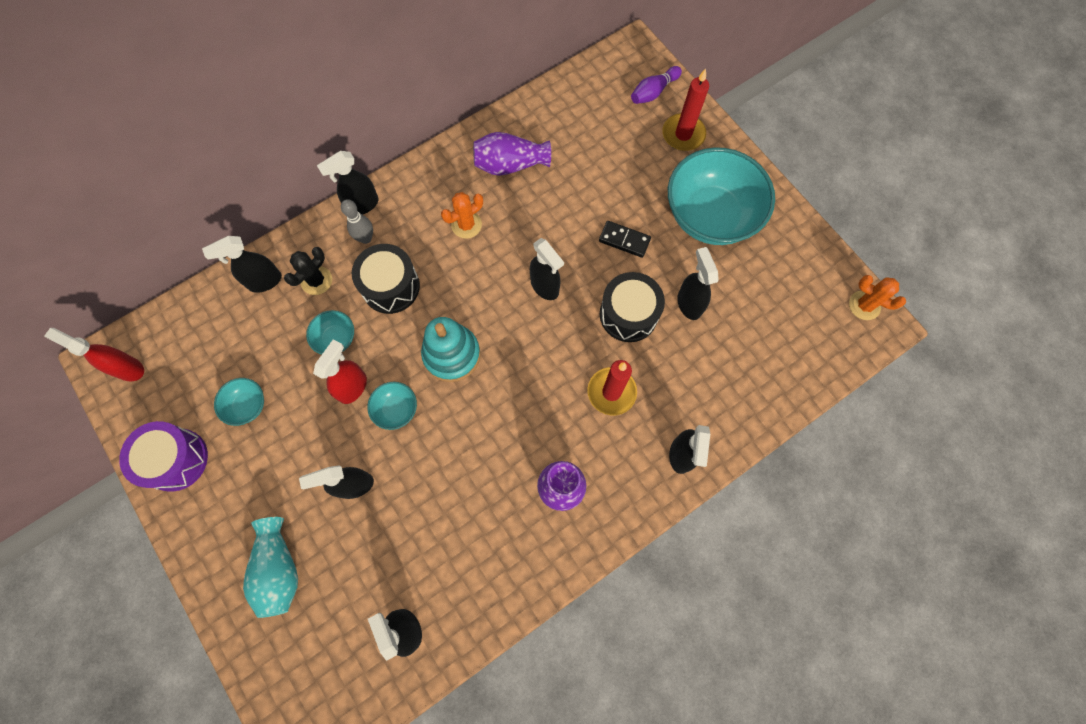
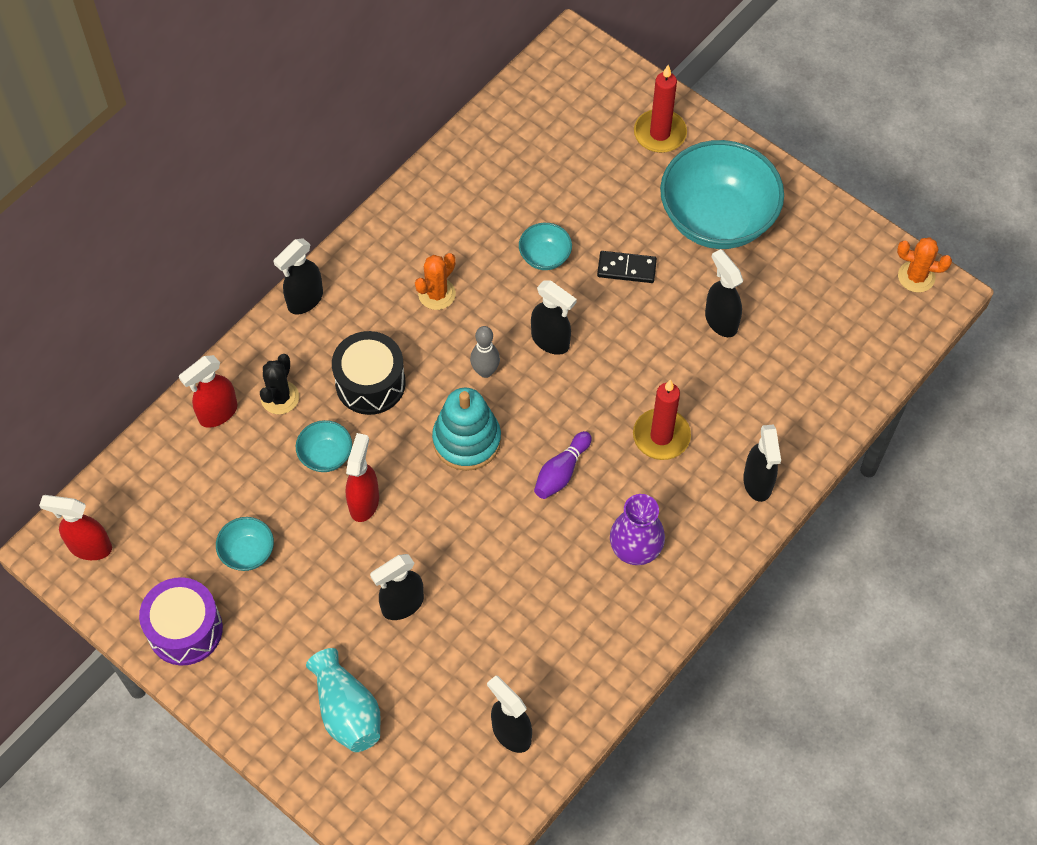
camera: 15 degrees left, 10 degrees down
black spray bottle [202,236,282,293] -> red spray bottle [179,355,238,428]
grey bowling pin [341,199,373,244] -> grey bowling pin moved to [470,326,500,378]
turquoise bowl [367,382,417,430] -> turquoise bowl moved to [519,223,572,270]
purple vase [473,132,551,176] -> none
black drum [600,272,665,342] -> none
purple bowling pin [631,66,682,104] -> purple bowling pin moved to [534,431,592,499]

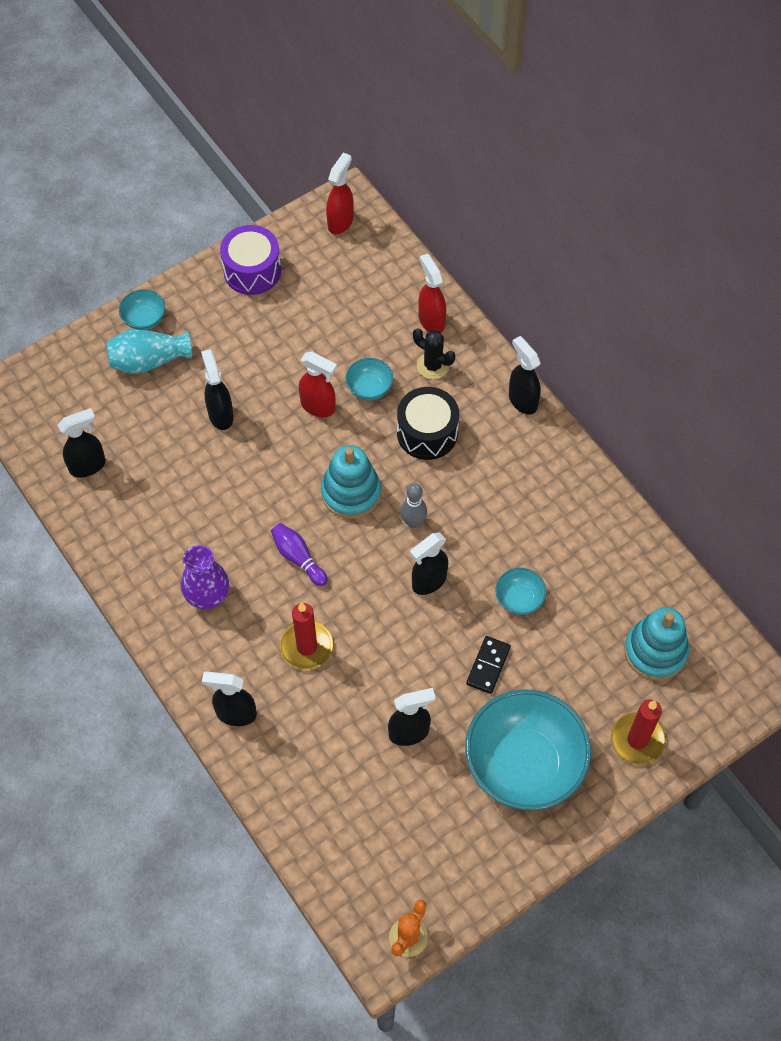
camera: 105 degrees right, 0 degrees up
turquoise bowl [216,517,274,571] -> turquoise bowl moved to [119,289,165,330]
orange cactus [415,253,456,310] -> none
none -> turquoise stacking toy [624,607,689,680]

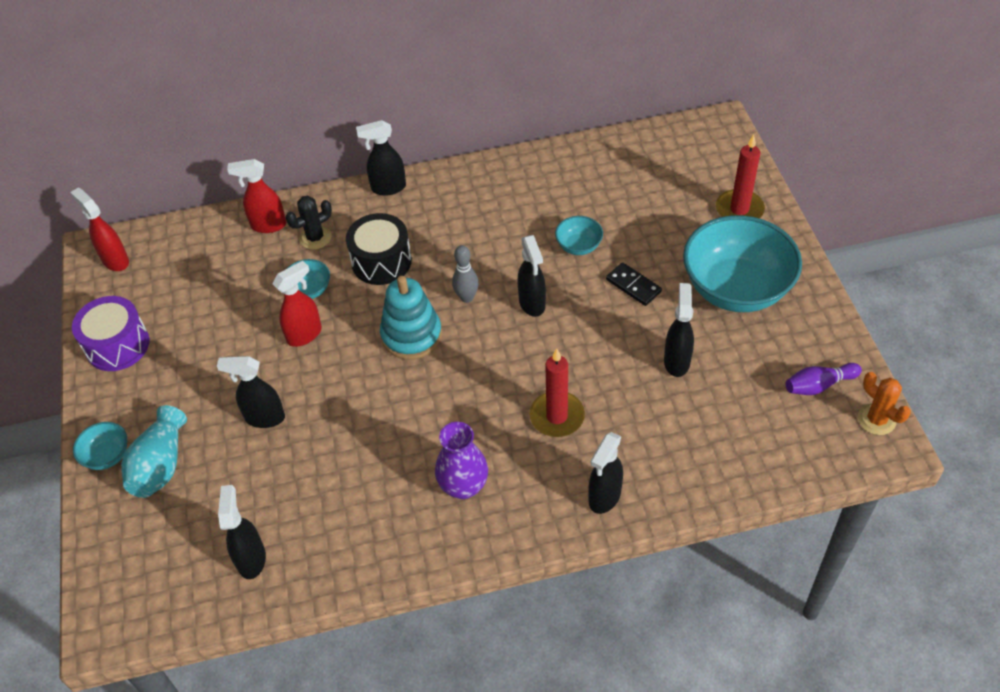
camera: 65 degrees left, 10 degrees down
purple bowling pin [271,523,328,586] -> purple bowling pin moved to [786,363,862,395]
turquoise stacking toy [624,607,689,680] -> none

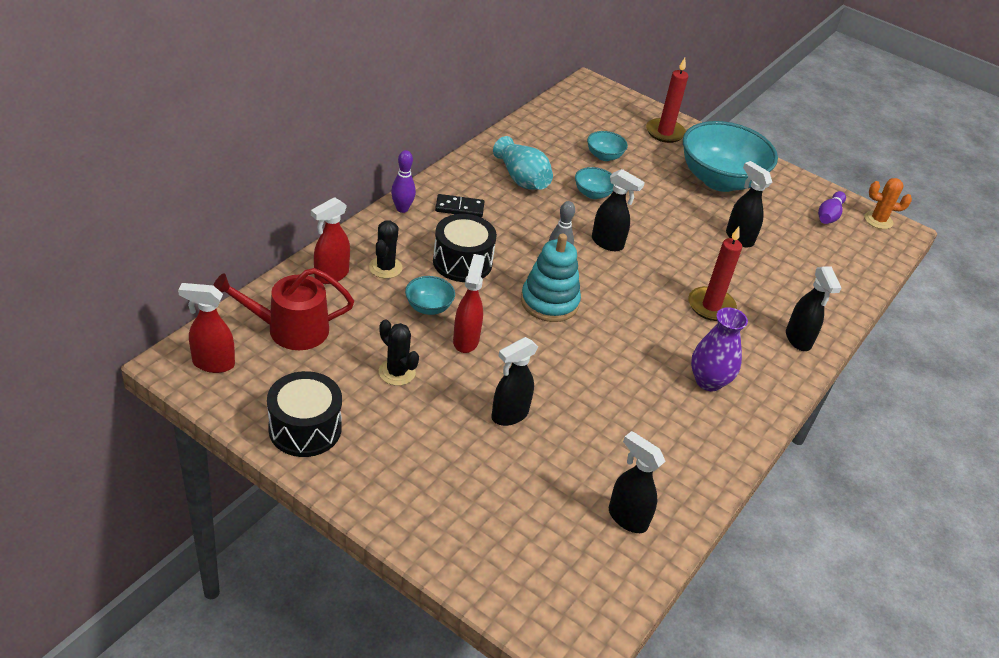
camera: 50 degrees left, 10 degrees down
purple drum [72,296,149,371] -> black drum [267,371,342,457]
turquoise bowl [73,422,127,470] -> turquoise bowl moved to [587,131,628,161]
turquoise vase [121,405,187,498] -> turquoise vase moved to [493,136,553,190]
black spray bottle [356,120,406,196] -> purple bowling pin [391,150,416,213]
black domino [606,262,662,306] -> black domino moved to [435,194,484,217]
none -> red watering can [213,268,354,350]
none -> black cactus [379,319,419,386]

